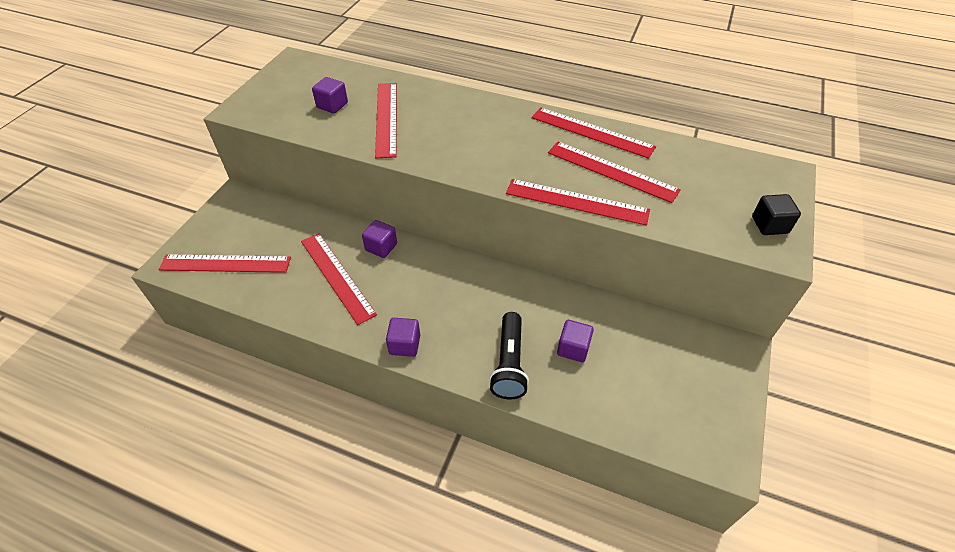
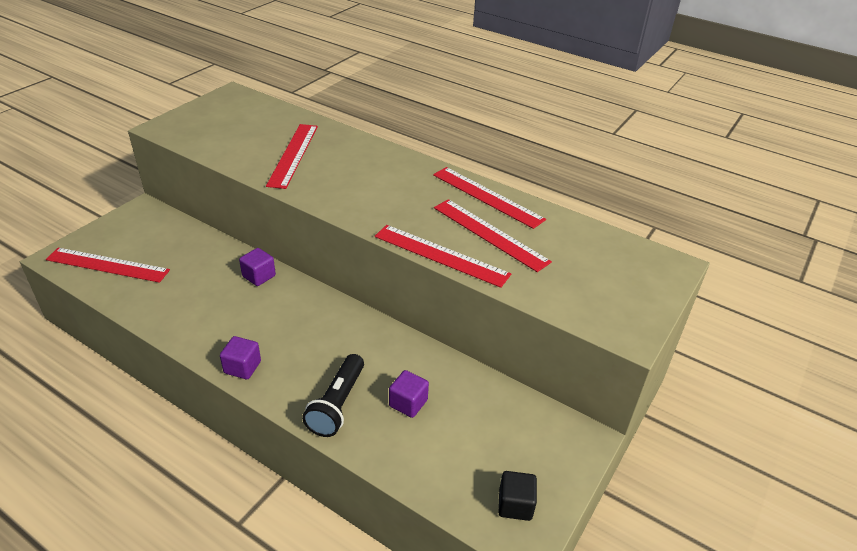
camera: 10 degrees right, 10 degrees down
red ruler [301,233,377,325] -> none
purple cube [312,77,348,114] -> none
black cube [752,194,801,235] -> black cube moved to [498,471,537,521]

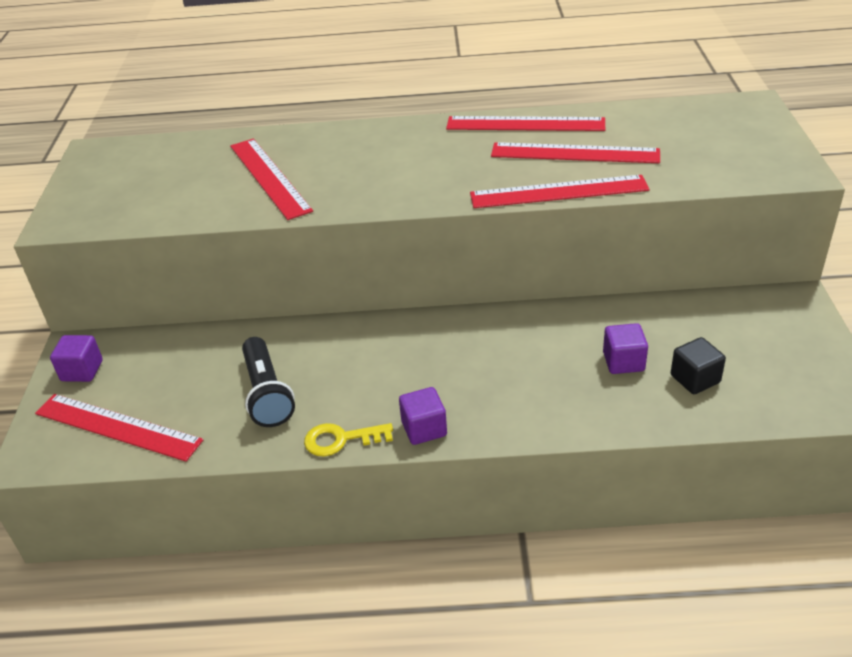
camera: 30 degrees left, 0 degrees up
red ruler [46,248,170,283] -> red ruler turned 45 degrees clockwise [35,394,203,462]
purple cube [239,248,276,286] -> purple cube moved to [50,335,103,382]
black flashlight [302,354,364,437] -> black flashlight moved to [242,337,295,427]
black cube [498,471,537,521] -> black cube moved to [671,337,726,394]
none -> yellow key [304,423,393,457]

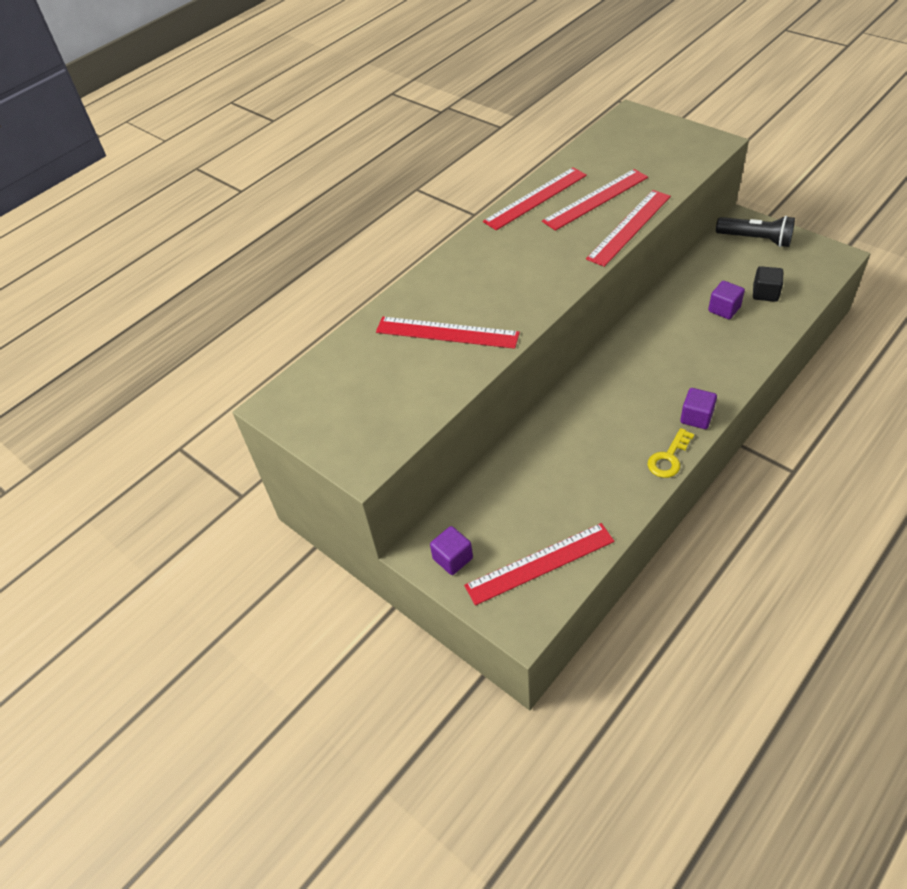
camera: 45 degrees left, 10 degrees up
black flashlight [242,337,295,427] -> black flashlight moved to [716,216,795,247]

